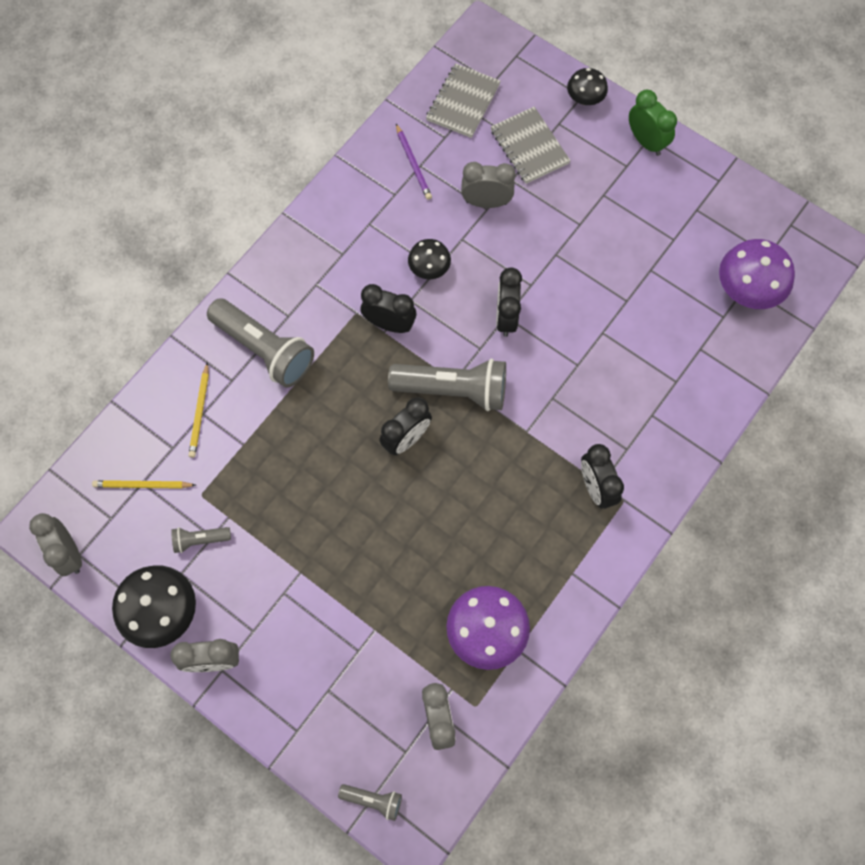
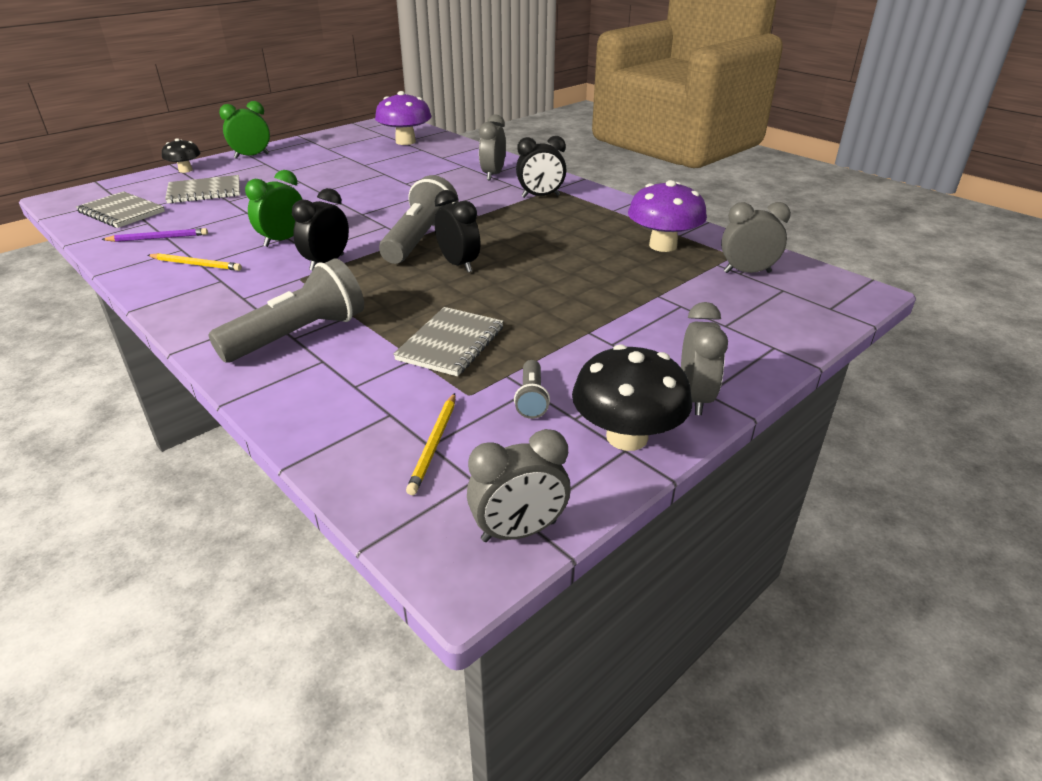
camera: 80 degrees left, 35 degrees down
yellow pencil [188,362,209,458] -> yellow pencil moved to [148,253,242,271]
grey flashlight [338,784,402,821] -> none
black mushroom [408,239,451,279] -> green clock [245,170,303,247]
grey clock [461,162,515,208] -> grey clock moved to [479,114,506,180]
black clock [496,268,522,337] -> none
none -> grey notebook [393,307,504,376]

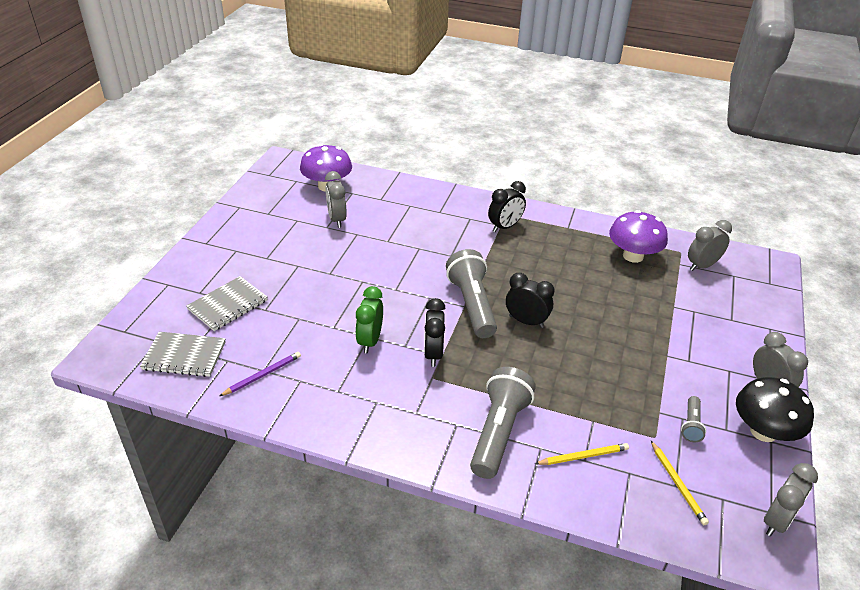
camera: 30 degrees left, 5 degrees up
yellow pencil [148,253,242,271] -> yellow pencil moved to [535,443,629,465]
black mushroom [162,138,200,173] -> none
green clock [219,101,270,159] -> none
grey notebook [393,307,504,376] -> none
grey clock [479,114,506,180] -> grey clock moved to [325,171,347,228]
grey flashlight [514,360,550,419] -> grey flashlight turned 45 degrees clockwise [681,396,706,442]

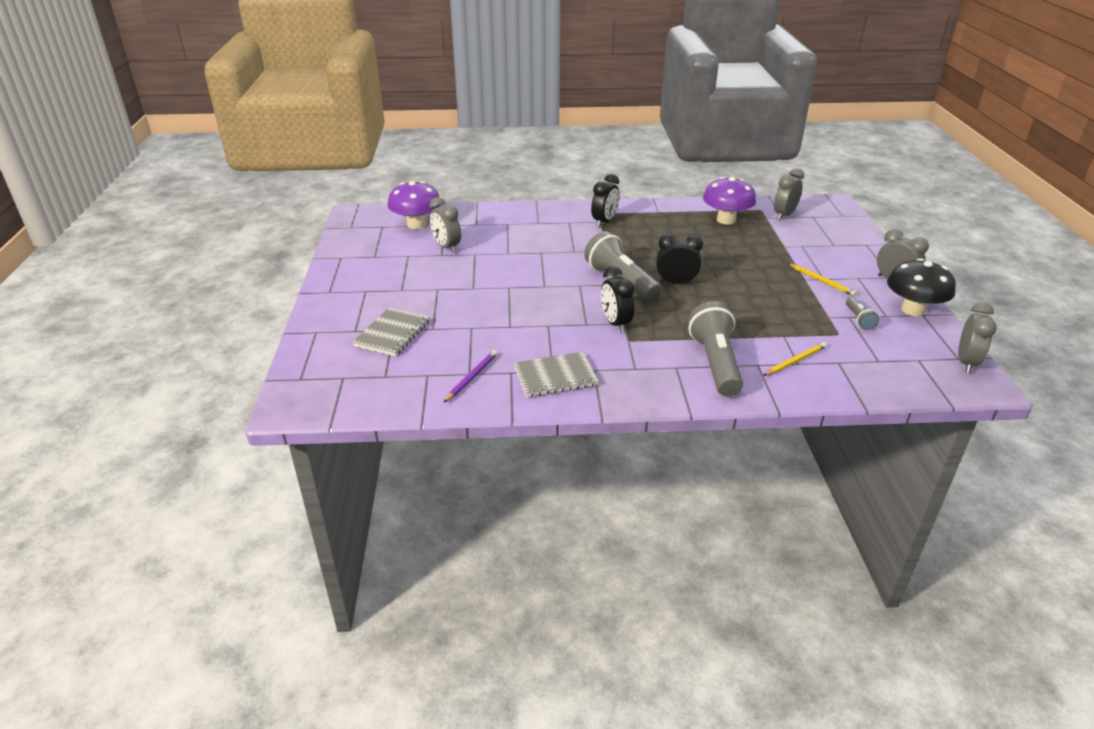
camera: 20 degrees left, 5 degrees down
grey notebook [140,332,226,377] -> grey notebook moved to [514,352,599,397]
green clock [355,286,383,353] -> none
yellow pencil [651,441,709,525] -> yellow pencil moved to [788,263,856,296]

